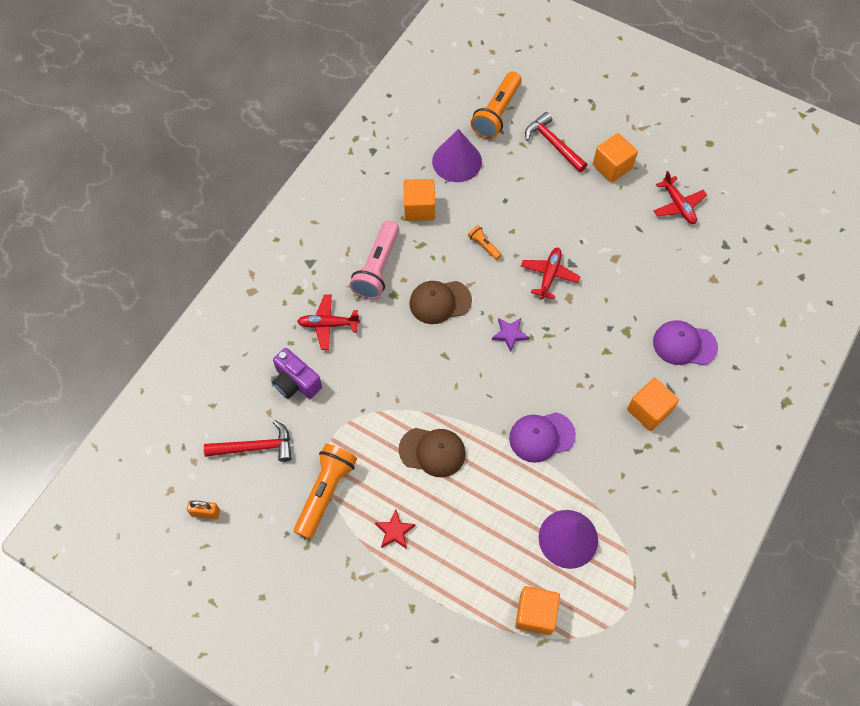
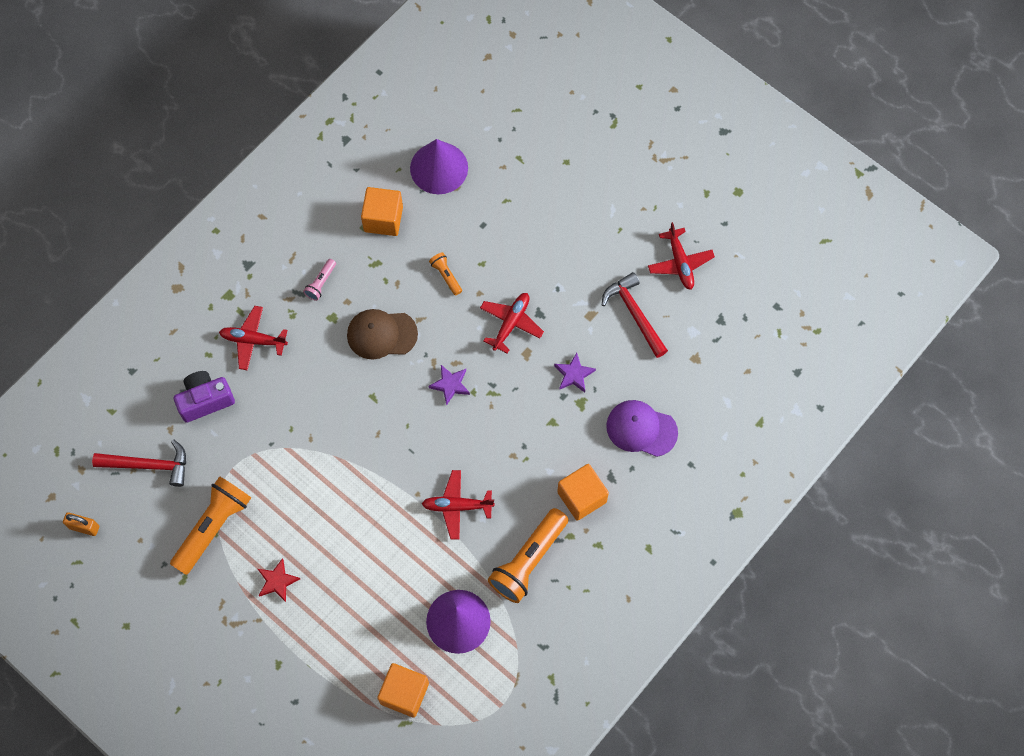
camera: 10 degrees right, 5 degrees up
purple camera [272,348,322,399] -> purple camera turned 105 degrees clockwise [174,371,235,423]
pink flashlight [350,220,399,300] -> pink flashlight [303,259,336,301], size x0.47
brown cap [399,428,466,477] -> none
orange flashlight [471,71,522,139] -> orange flashlight moved to [488,508,568,603]
purple cap [509,412,576,463] -> red plane [422,470,494,539]
red hammer [525,112,587,172] -> red hammer moved to [602,272,668,358]
orange cube [593,133,638,183] -> none
none -> purple star [554,353,596,393]

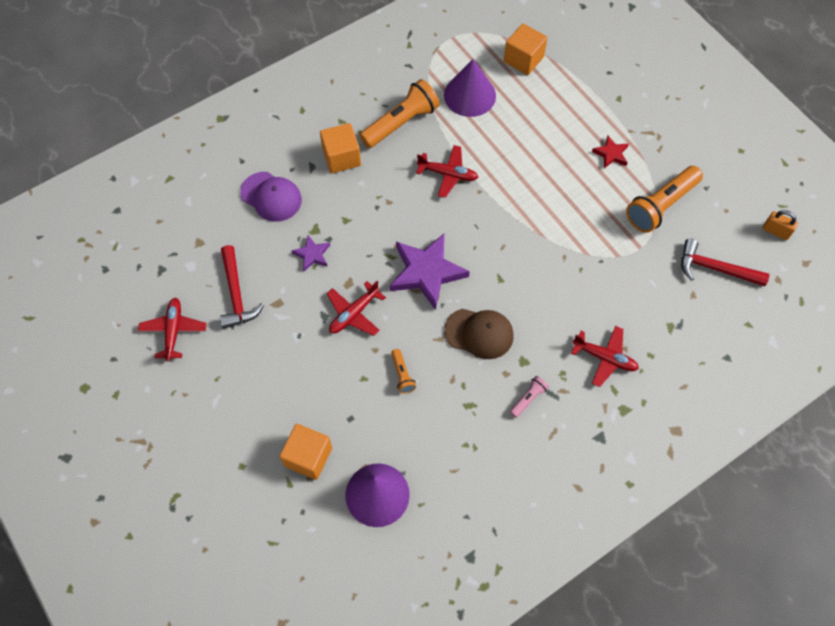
camera: 165 degrees left, 5 degrees down
purple camera [174,371,235,423] -> none
orange cube [361,187,403,236] -> orange cube moved to [280,424,332,480]
purple star [428,365,470,405] -> purple star [390,234,470,310], size x2.03

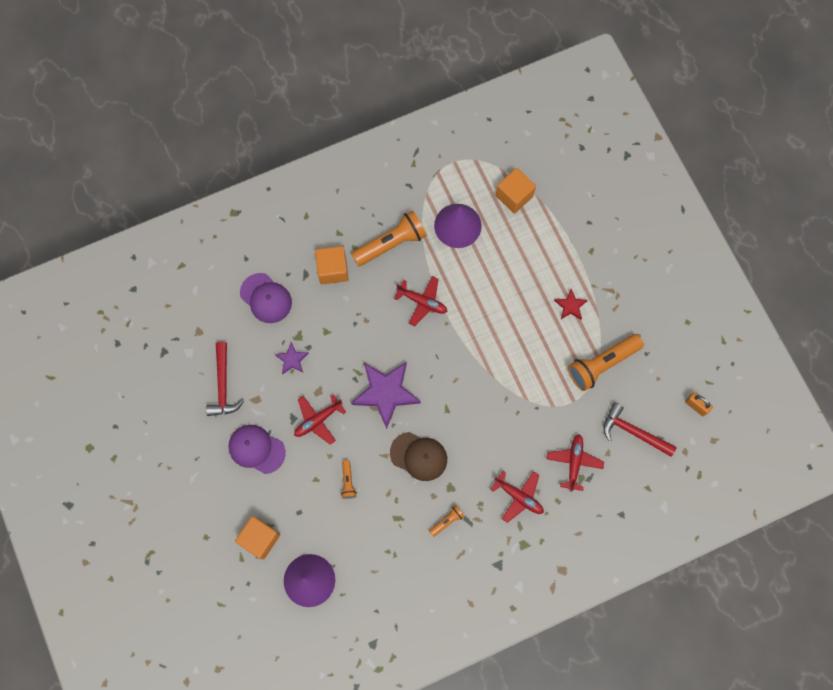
camera: 10 degrees right, 10 degrees up
red plane [138,297,207,361] -> red plane moved to [547,434,604,492]
pink flashlight [510,376,549,418] -> orange flashlight [429,505,465,537]
none -> purple cap [229,425,286,474]

